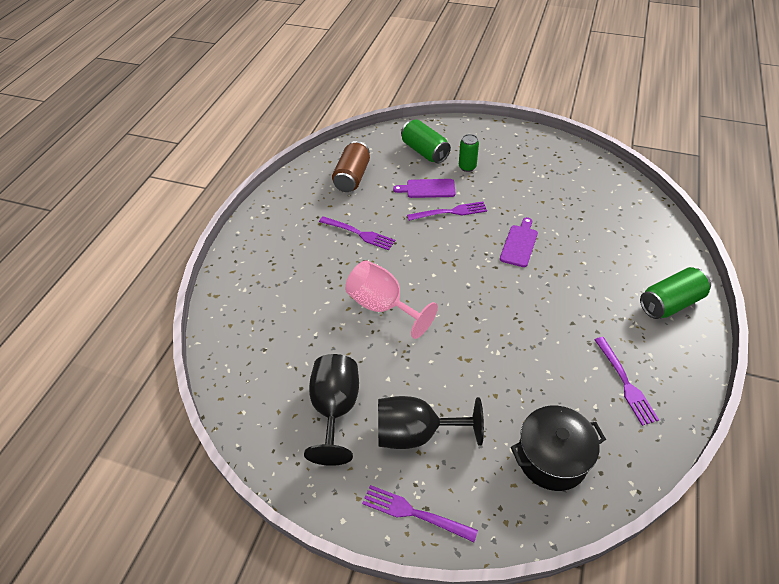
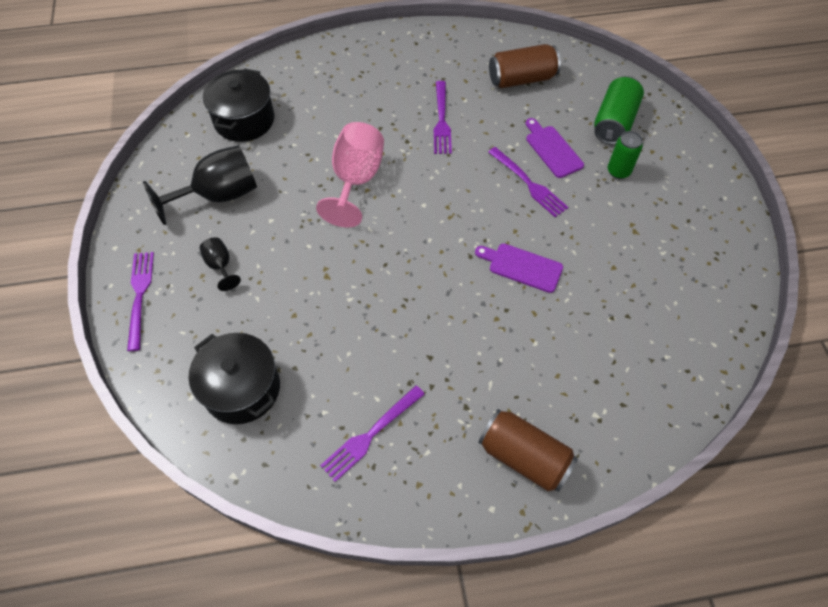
camera: 60 degrees right, 10 degrees up
black goblet [378,396,484,449] -> black goblet [200,237,241,291], size x0.49
purple cutting board [500,217,538,267] -> purple cutting board turned 150 degrees counterclockwise [475,243,563,293]
green can [640,267,711,319] -> brown can [478,409,578,492]
none -> black pot [203,68,274,142]

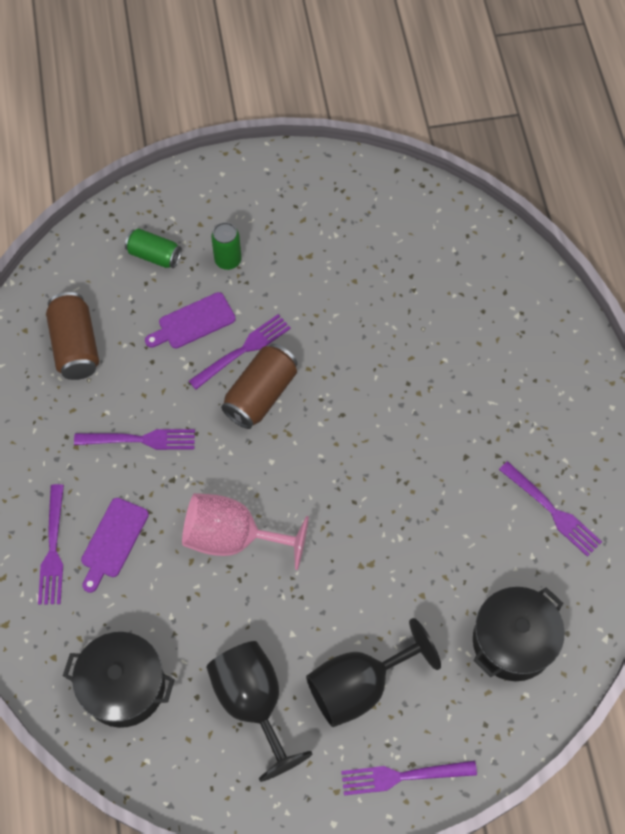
camera: 90 degrees left, 5 degrees up
black goblet [200,237,241,291] -> black goblet [306,618,441,727], size x2.04
purple cutting board [475,243,563,293] -> purple cutting board moved to [81,498,149,593]
brown can [478,409,578,492] -> brown can moved to [221,344,297,429]
green can [594,76,644,145] -> green can [125,228,182,268], size x0.67
none -> purple fork [38,484,64,605]

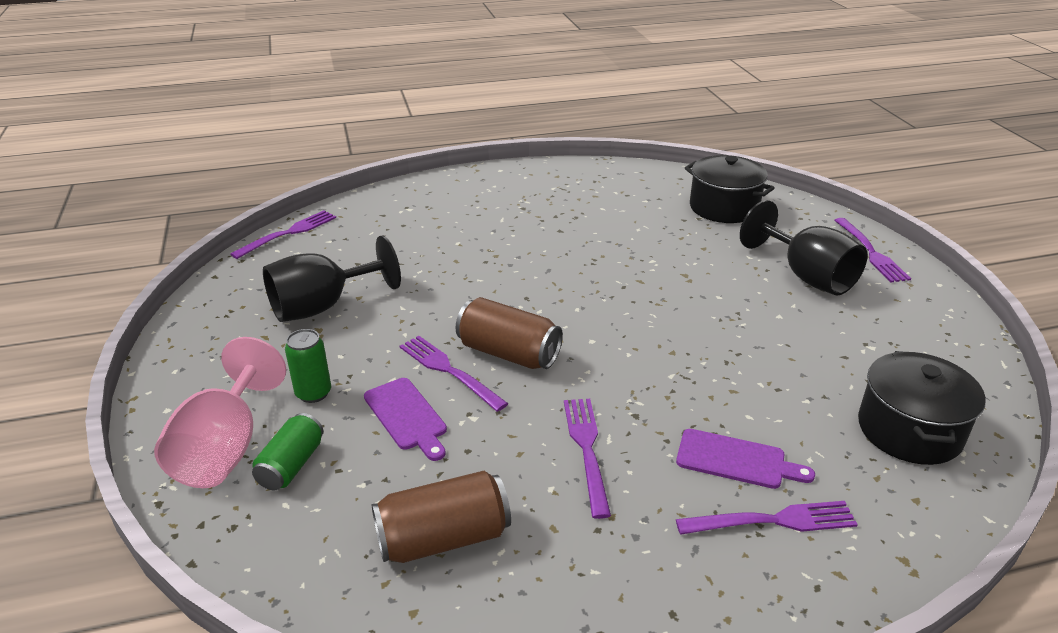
camera: 95 degrees left, 30 degrees down
pink goblet [182,493,309,570] -> pink goblet moved to [154,337,286,488]
black goblet [206,641,312,782] -> black goblet moved to [263,236,401,322]
purple fork [499,461,602,557] -> purple fork moved to [230,210,336,259]

